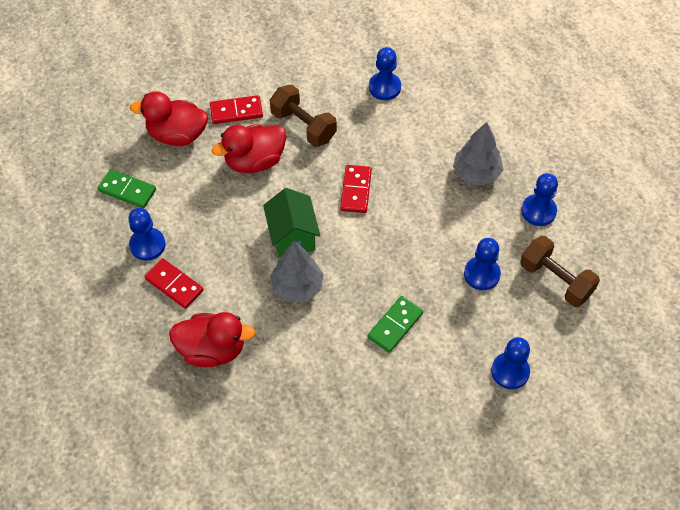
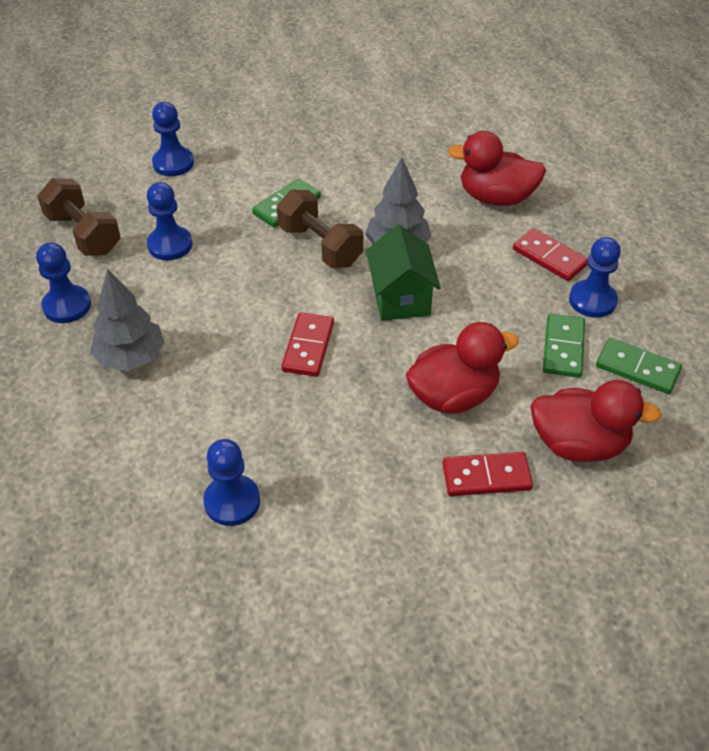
camera: 175 degrees left, 10 degrees down
brown dumbbell [270,84,337,147] -> brown dumbbell moved to [277,189,363,268]
none -> green domino [543,313,585,378]

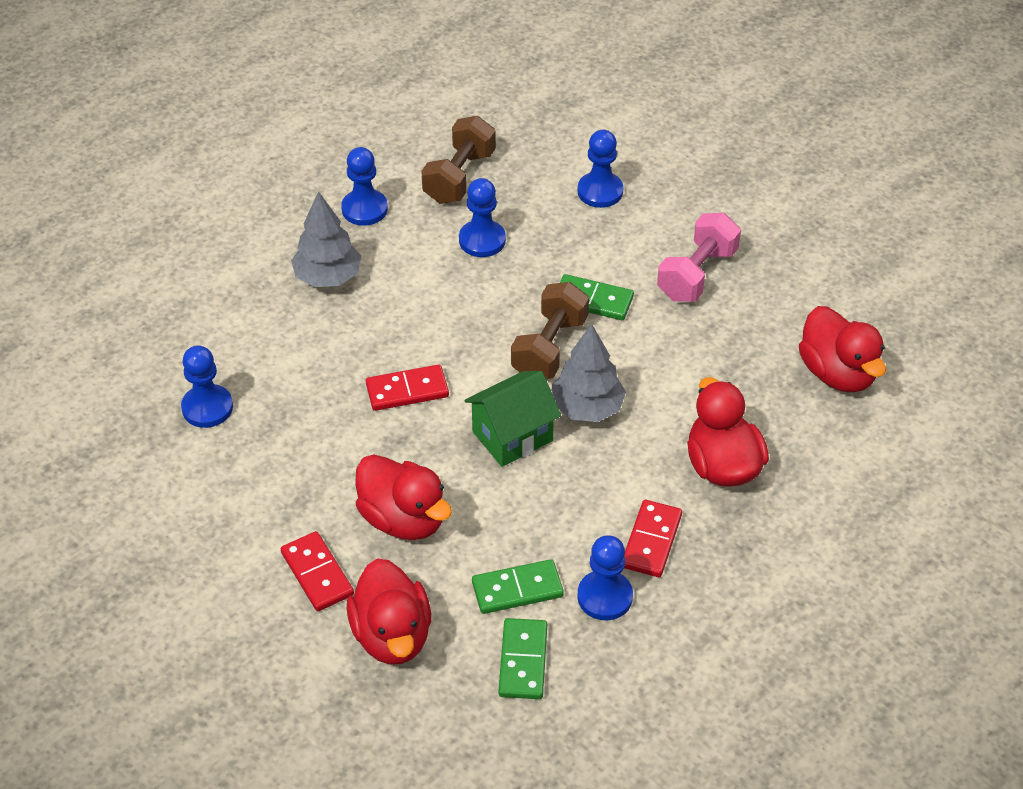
camera: 65 degrees right, 0 degrees up
none -> pink dumbbell [657,213,741,301]
none -> red duck [799,306,886,392]

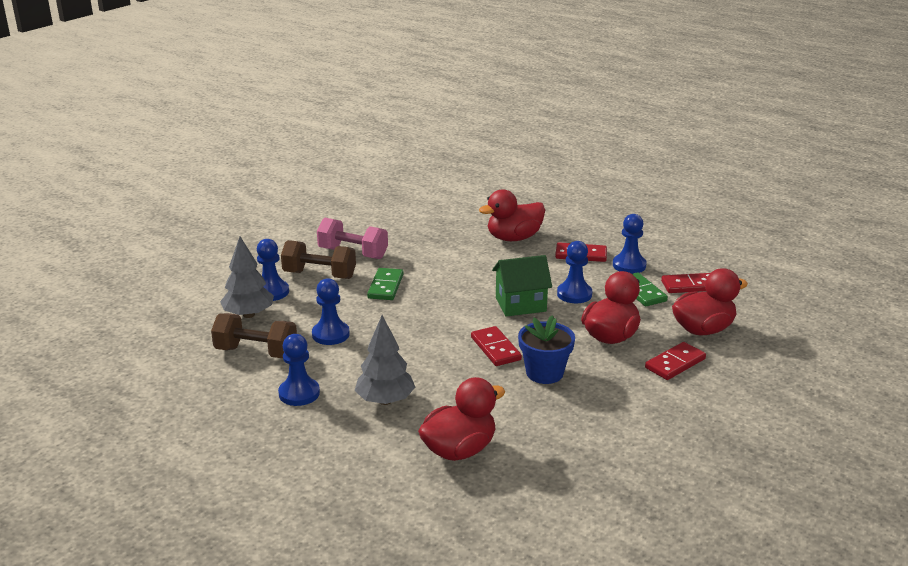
camera: 100 degrees left, 20 degrees down
blue pawn [181,345,233,428] -> blue pawn moved to [557,241,592,303]
green house [464,371,561,467] -> green house turned 60 degrees counterclockwise [492,255,552,317]
green domino [498,618,547,699] -> red domino [661,273,710,293]
brown dumbbell [511,282,589,379] -> brown dumbbell moved to [281,240,356,279]
grey tree [552,324,626,422] -> grey tree moved to [220,237,274,318]
red duck [799,306,886,392] -> red duck moved to [418,377,505,461]
none -> blue flower pot [518,315,575,384]

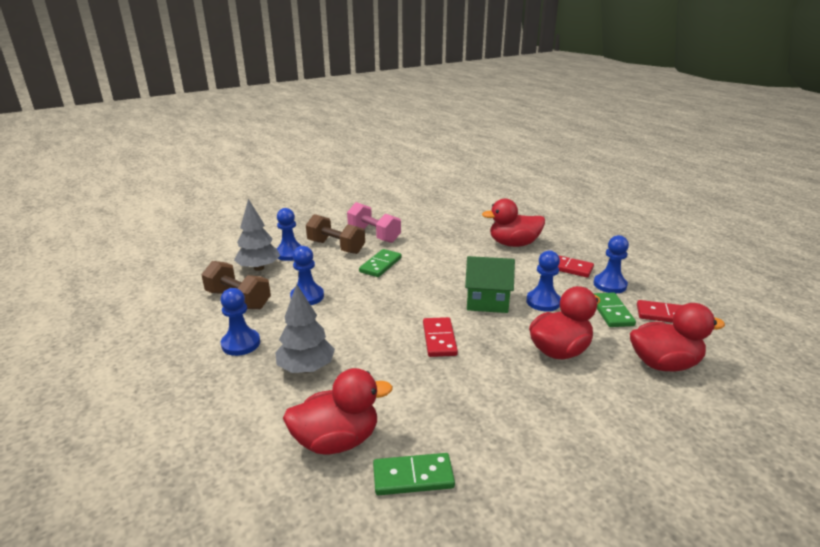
camera: 20 degrees right, 0 degrees up
blue flower pot [518,315,575,384] -> none
red domino [645,342,706,380] -> none
none -> green domino [373,453,455,495]

